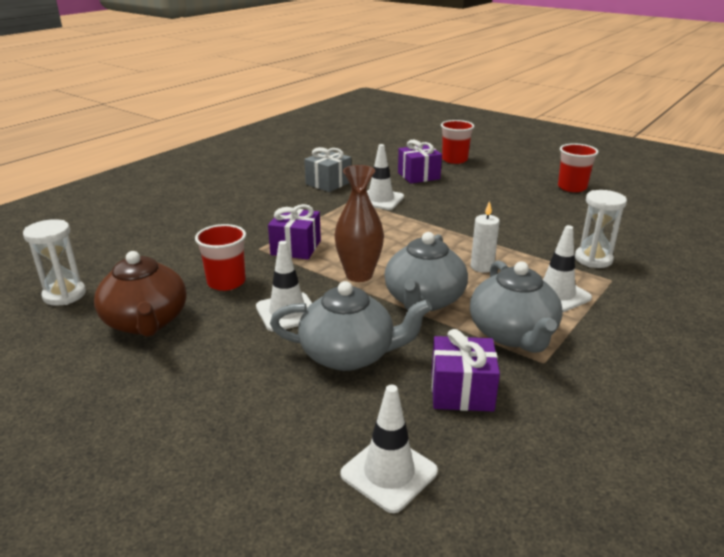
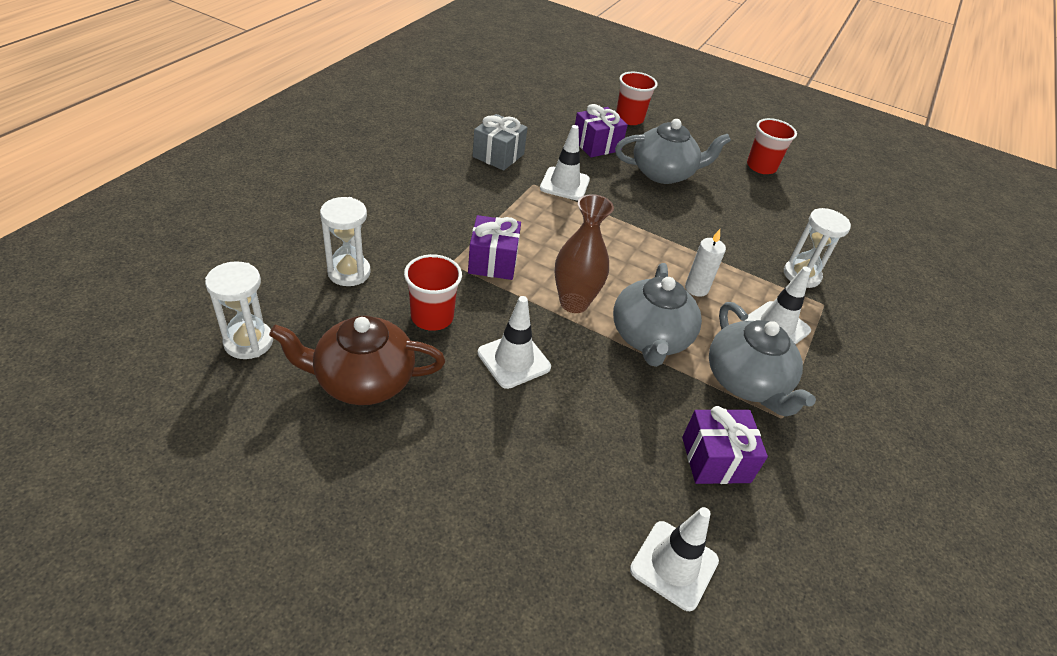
camera: 15 degrees left, 15 degrees up
brown teapot [94,251,187,337] -> brown teapot turned 120 degrees clockwise [269,316,445,405]
grey teapot [270,281,432,371] -> grey teapot moved to [615,119,731,184]
none -> white hourglass [320,197,371,286]

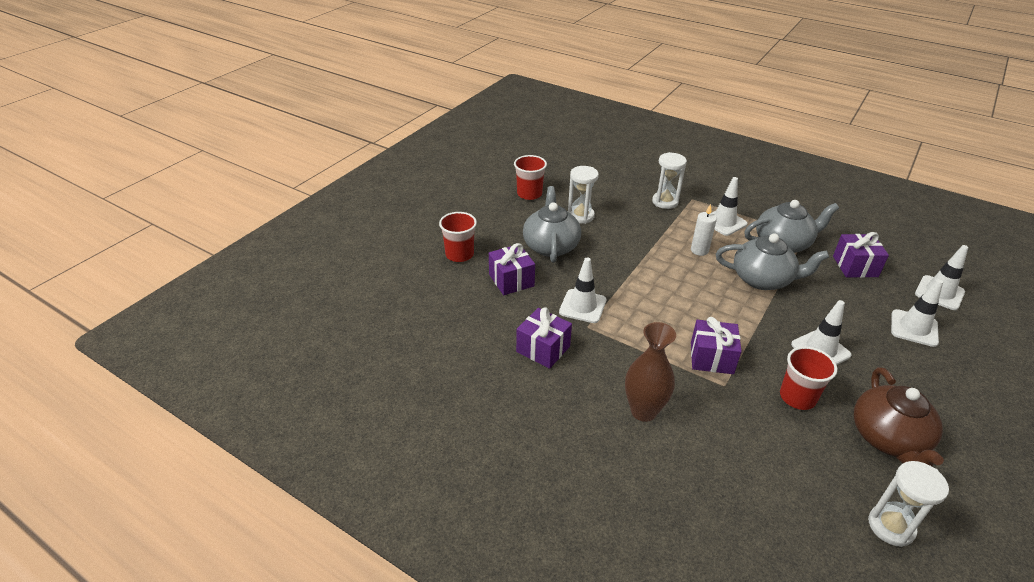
camera: 80 degrees left, 5 degrees down
white hourglass [320,197,371,286] -> white hourglass moved to [568,166,599,224]
grey gift [473,114,528,171] -> purple gift [516,307,572,369]
brown vase [555,194,614,313] -> brown vase moved to [625,322,676,422]
none -> white traffic cone [891,279,943,347]

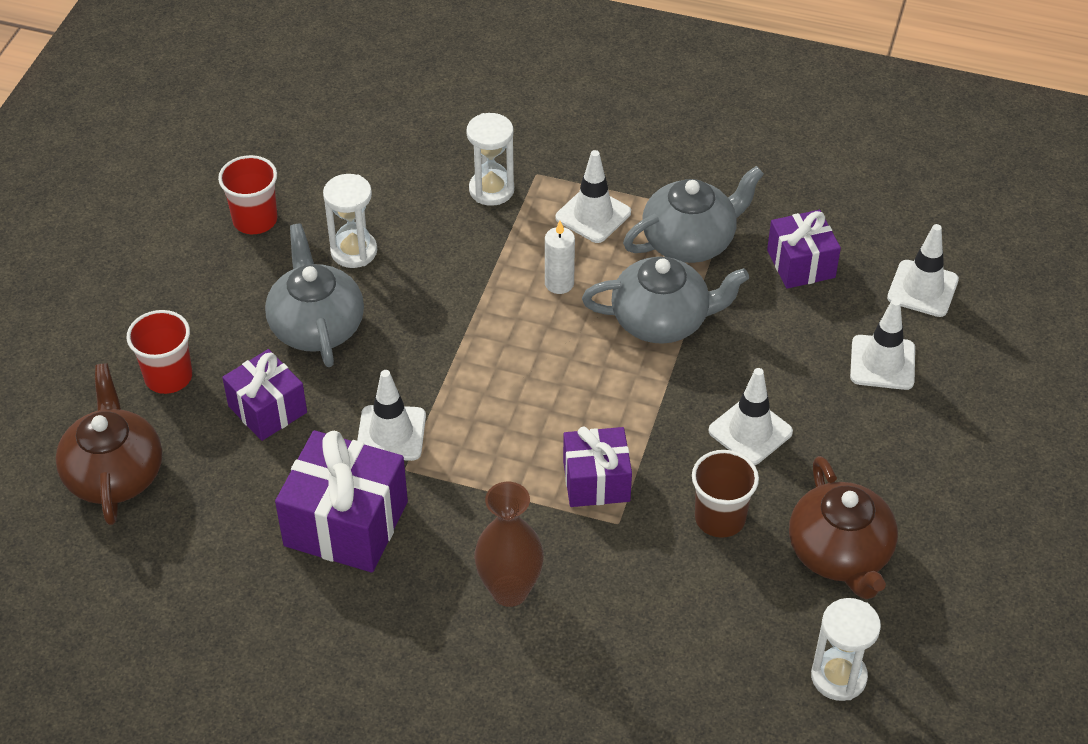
camera: 15 degrees left, 10 degrees up
purple gift [516,307,572,369] -> purple gift [275,430,408,573], size x1.57
red cup [780,346,838,410] -> brown cup [692,450,759,538]
none -> brown teapot [55,364,162,525]

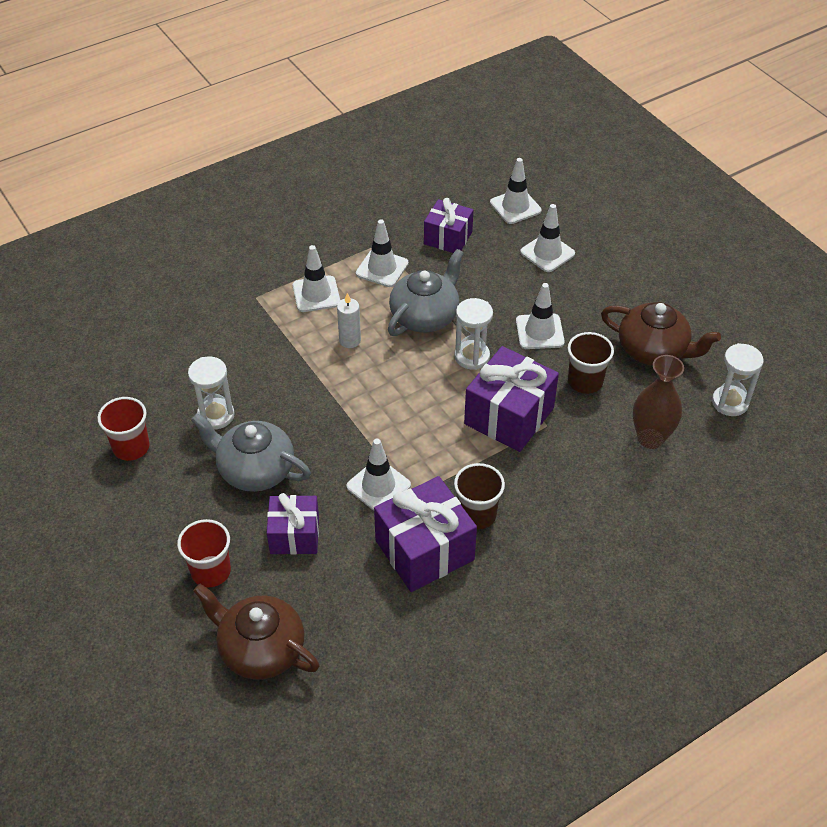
camera: 50 degrees left, 0 degrees up
white hourglass [466,113,514,206] -> white hourglass moved to [454,298,493,370]
brown vase [474,482,544,607] -> brown vase moved to [633,355,684,449]
purple gift [563,427,632,507] -> purple gift [464,346,559,452], size x1.57
grey teapot [623,166,764,263] -> white traffic cone [356,219,409,287]
none -> brown cup [454,463,505,529]

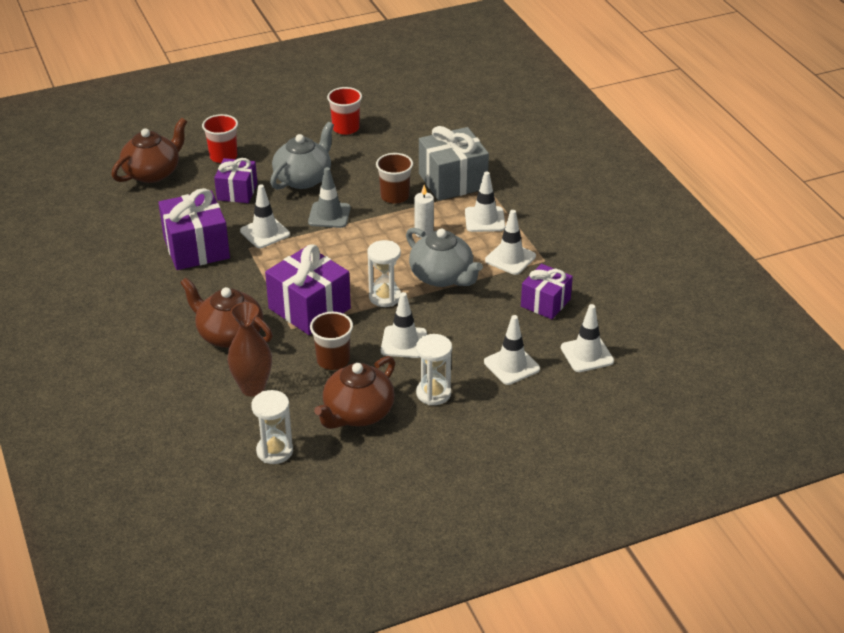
camera: 100 degrees right, 10 degrees down
white hourglass [188,357,235,429] -> white hourglass moved to [416,334,452,405]
brown cup [454,463,505,529] -> brown cup moved to [376,153,413,204]
none -> brown teapot [180,278,273,348]
none -> grey traffic cone [308,167,351,228]
none -> grey gift [419,126,489,201]

